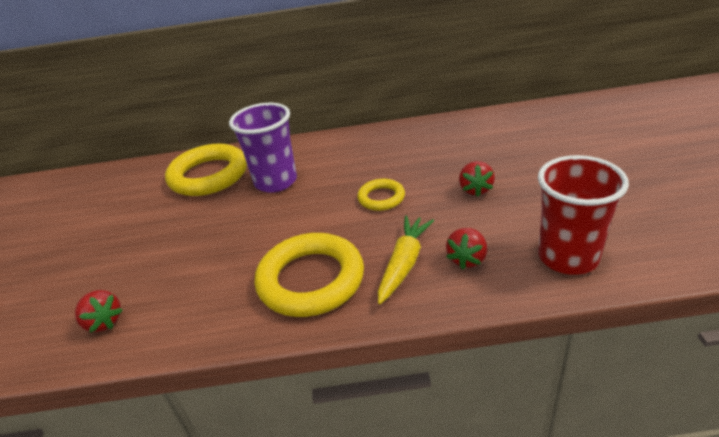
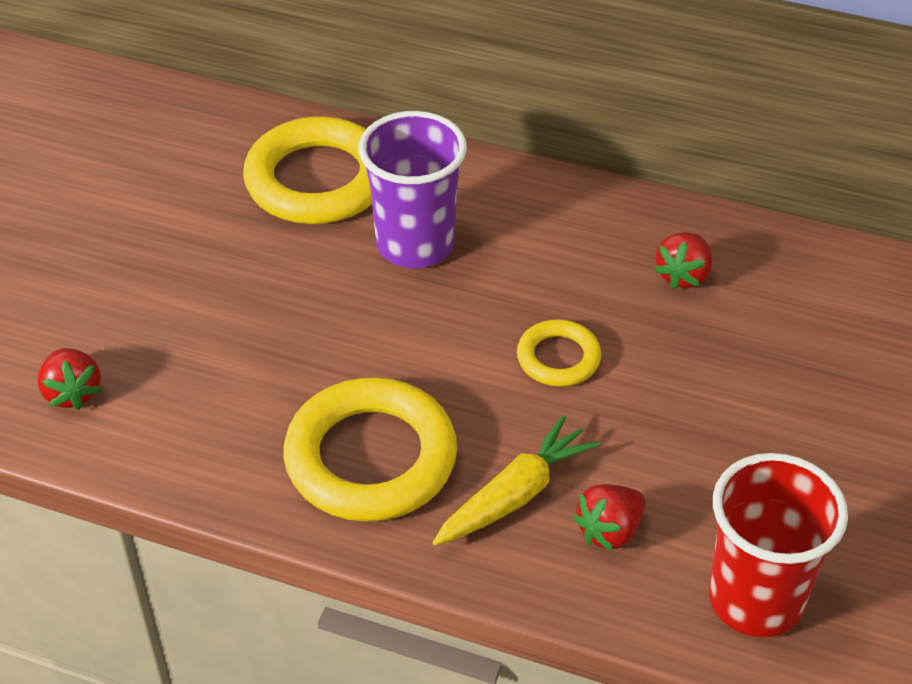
camera: 20 degrees right, 10 degrees up
red strawberry [459,161,495,197] -> red strawberry moved to [654,232,712,289]

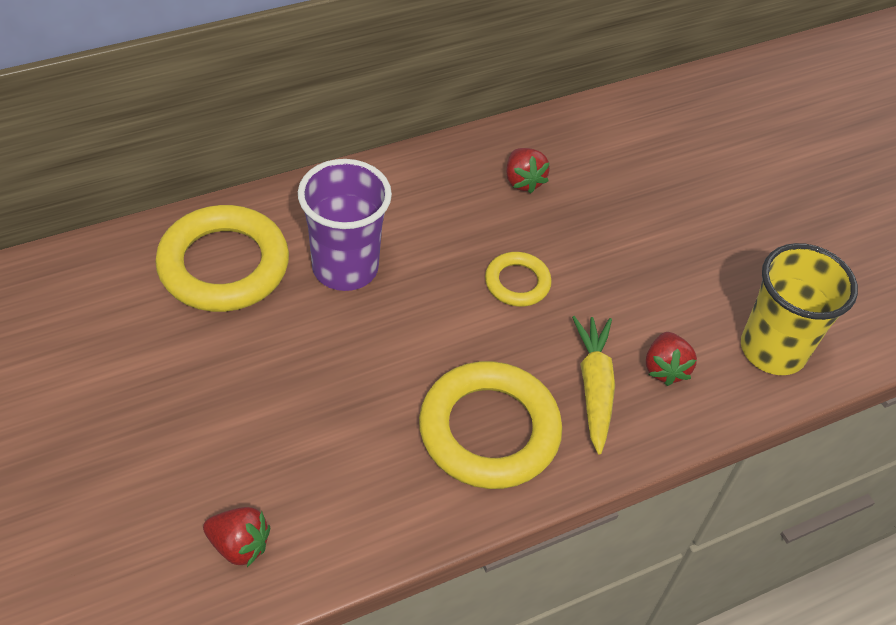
camera: 50 degrees left, 5 degrees up
red cup [709,453,848,637] -> yellow cup [741,243,858,375]

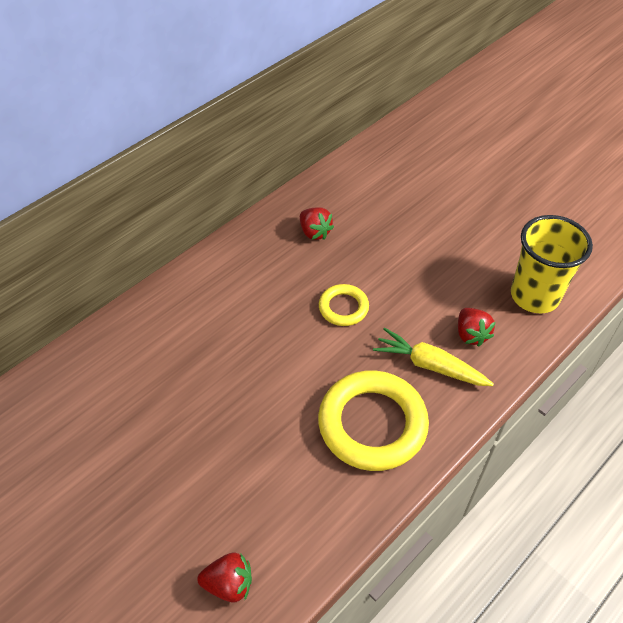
camera: 15 degrees left, 0 degrees up
yellow ring [155,205,289,312] -> none
purple cup [298,159,392,291] -> none
yellow carrot [572,316,615,455] -> yellow carrot turned 45 degrees counterclockwise [373,328,494,386]

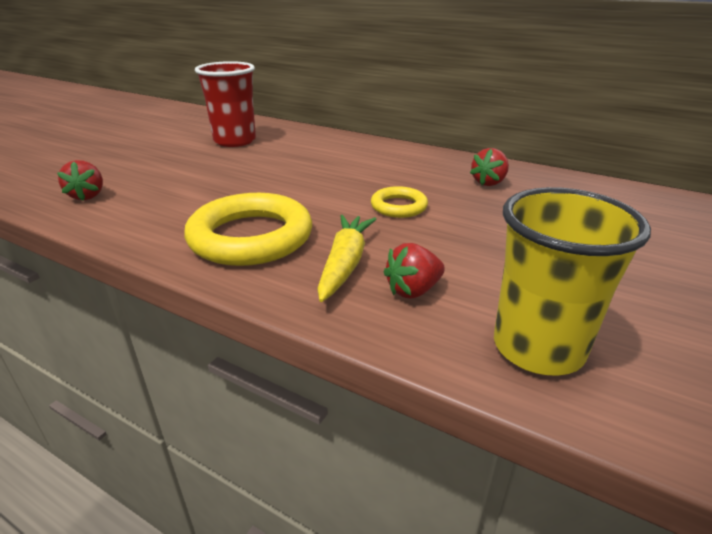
camera: 75 degrees right, 20 degrees down
none -> red cup [195,61,256,147]

